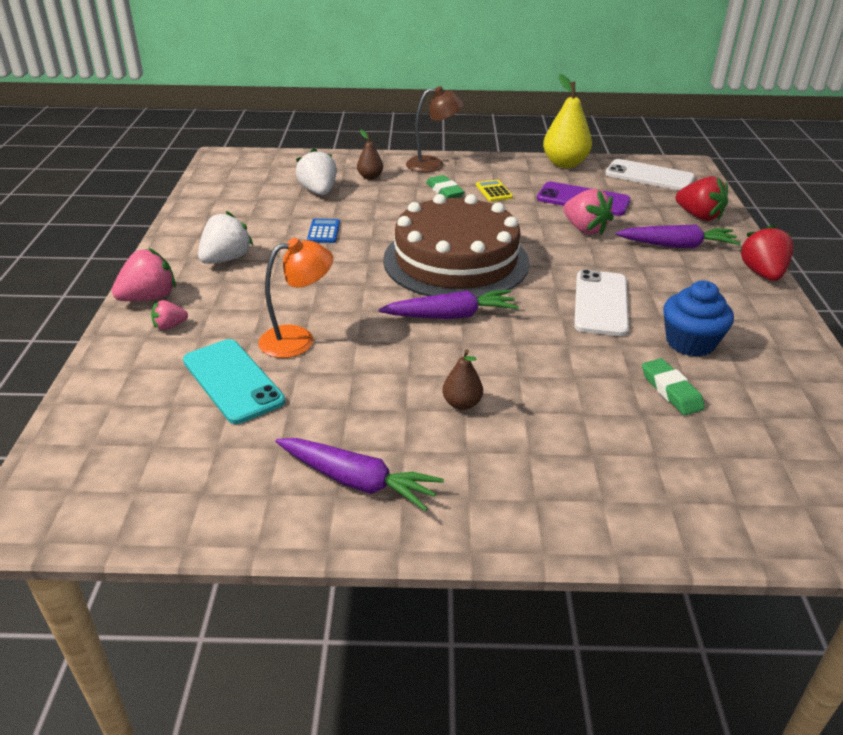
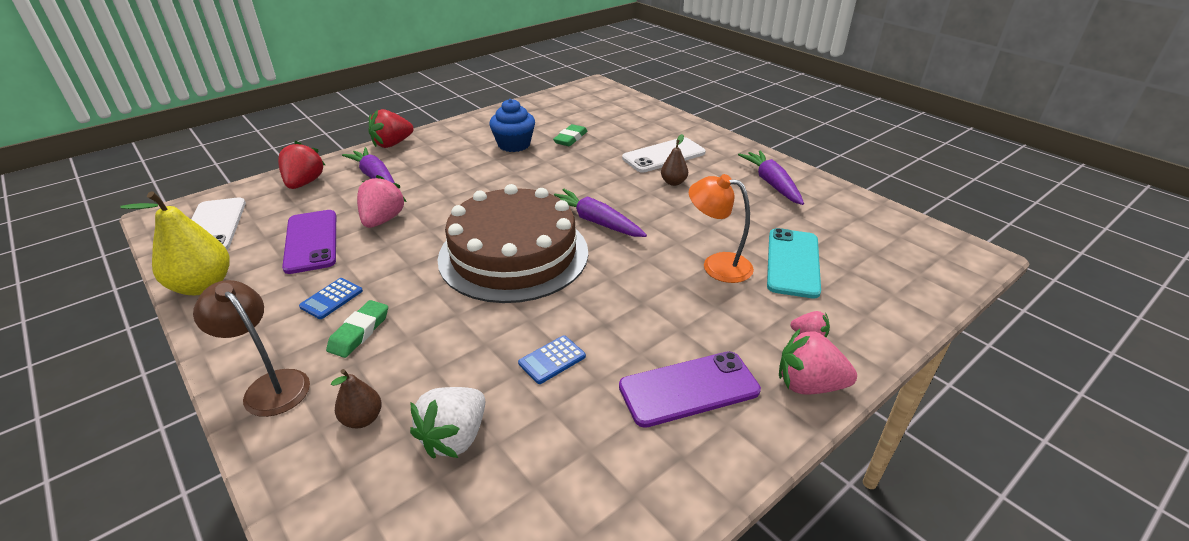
camera: 130 degrees left, 0 degrees up
white strawberry [198,211,253,264] -> purple phone [619,351,761,428]
yellow calculator [476,180,513,202] -> blue calculator [299,278,363,319]
white phone [574,269,629,336] -> white phone moved to [622,137,706,173]

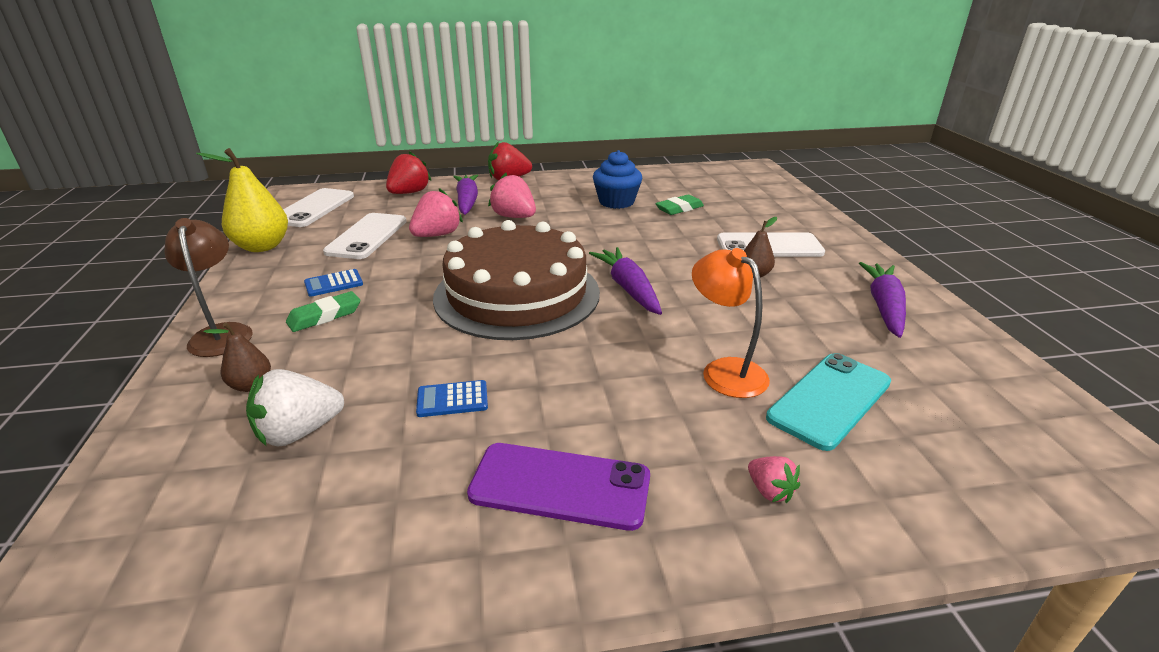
camera: 30 degrees right, 5 degrees down
purple phone [282,210,336,274] -> white phone [323,213,407,259]
pink strawberry [779,329,857,395] -> pink strawberry moved to [488,173,536,218]

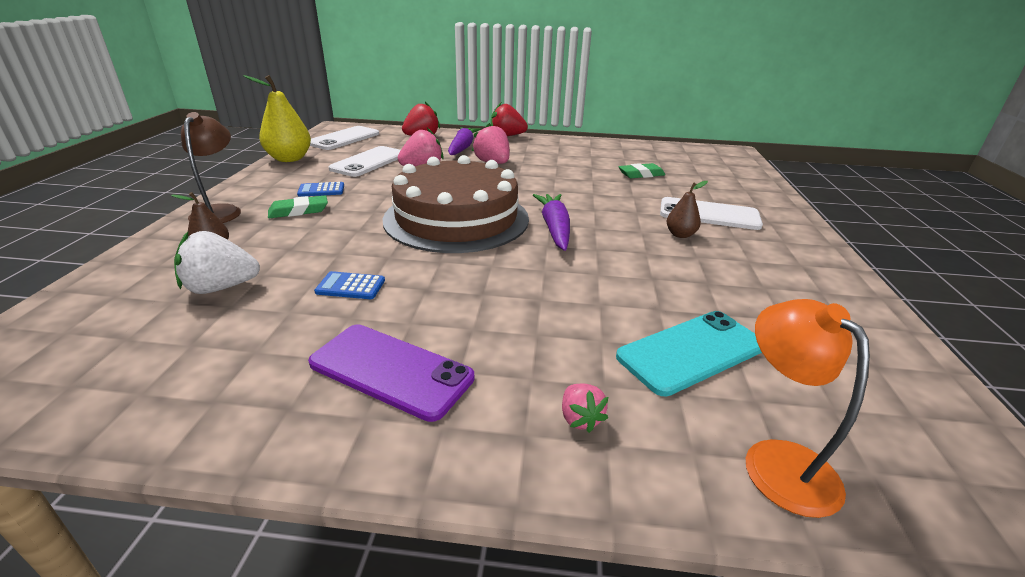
camera: 15 degrees right, 0 degrees up
blue cupcake [593,150,642,209] -> none
orange lamp [692,248,770,398] -> orange lamp moved to [746,299,870,518]
purple carrot [859,262,906,338] -> none

